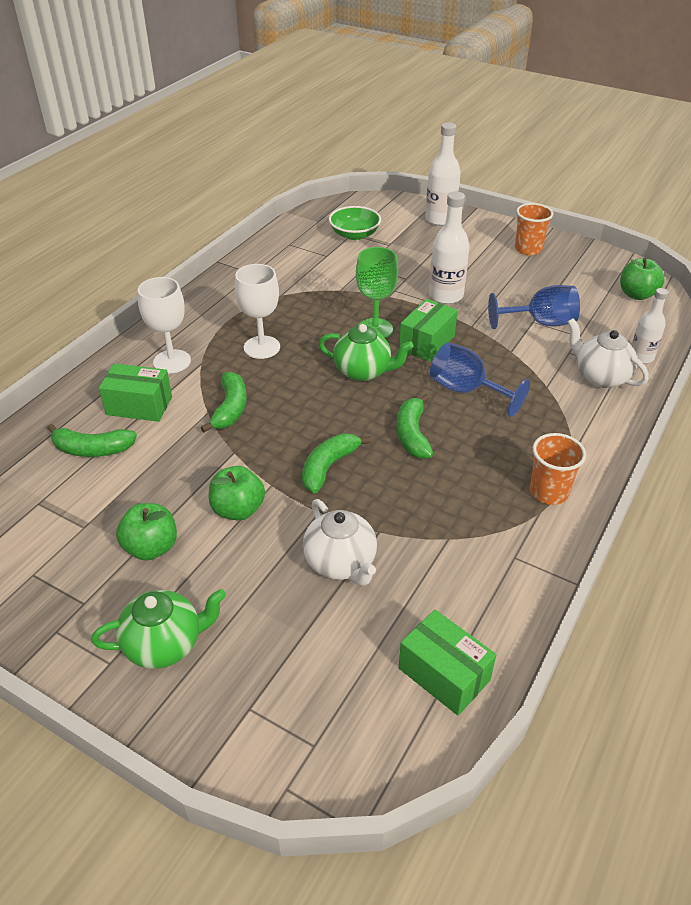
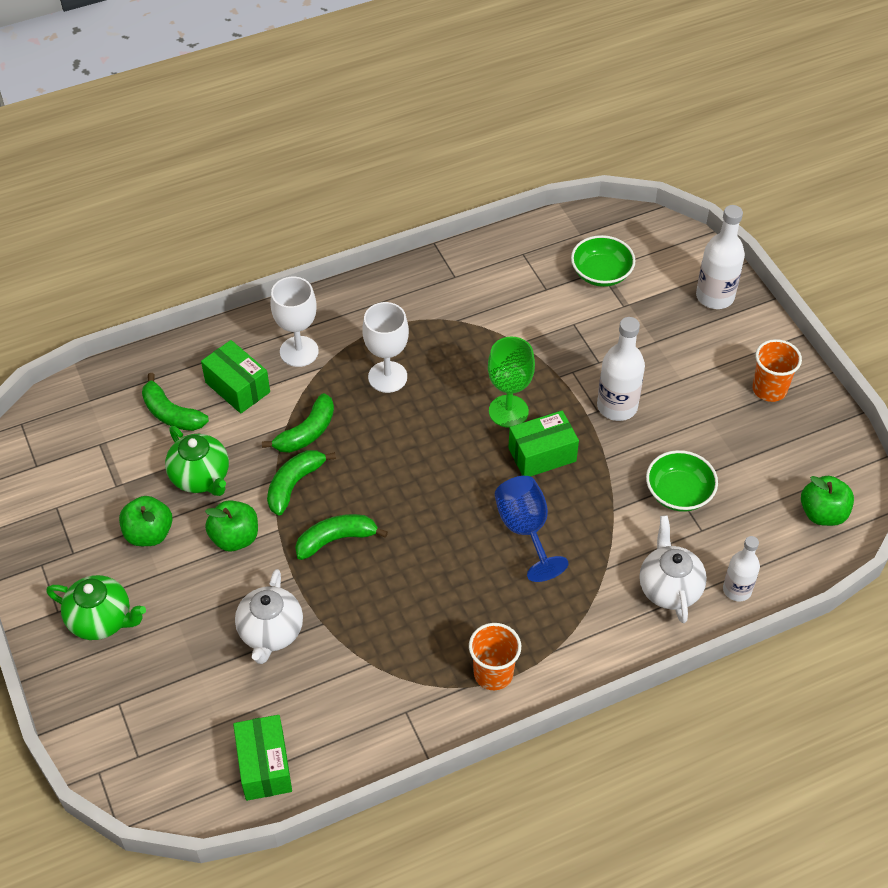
camera: 35 degrees right, 10 degrees up
green teapot [319,324,413,381] -> green teapot moved to [165,426,229,496]
green banana [397,394,433,459] -> green banana moved to [267,450,336,516]
blue goblet [488,285,580,329] -> green bowl [646,450,718,512]

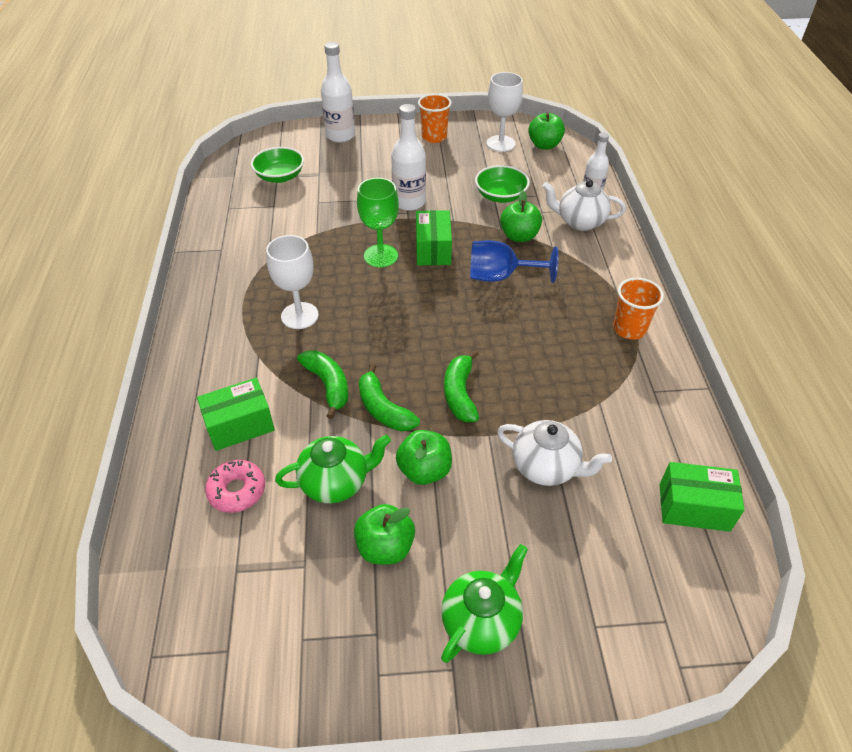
camera: 70 degrees left, 5 degrees down
green banana [142,373,209,431] -> pink donut [205,460,265,513]
white goblet [270,277,319,367] -> white goblet moved to [487,72,523,152]
none -> green apple [500,191,542,242]

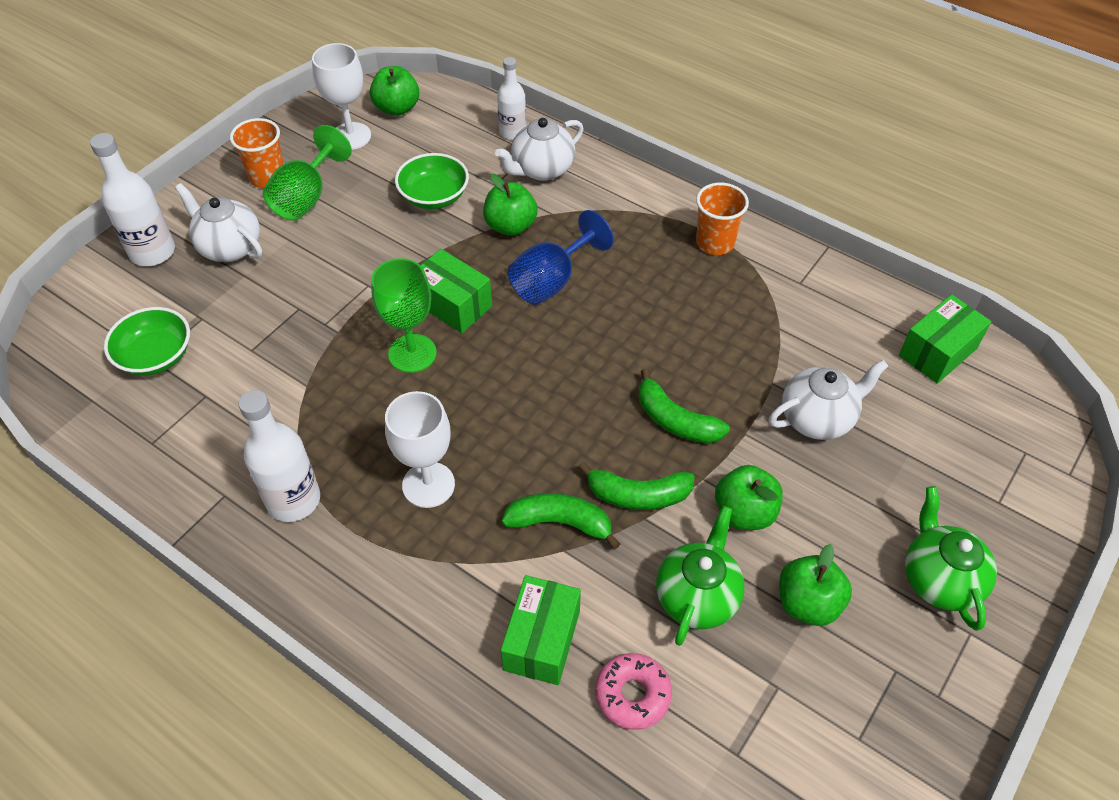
camera: 50 degrees left, 5 degrees up
white bottle [391,104,426,211] -> white bottle moved to [238,390,320,522]
none -> white teapot [175,183,263,262]
none -> green goblet [263,125,352,221]

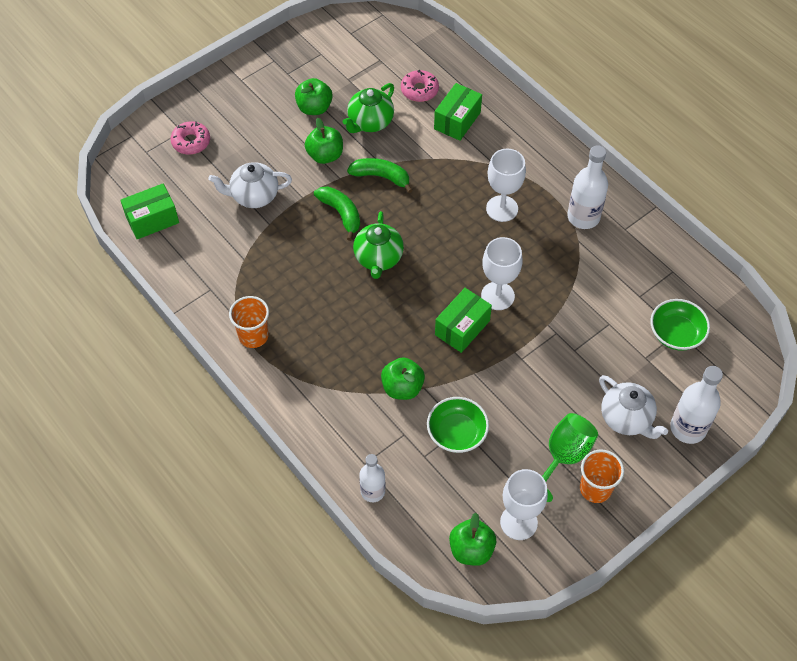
camera: 165 degrees left, 5 degrees up
green goblet [371,258,437,373] -> white goblet [481,237,522,310]
green box [420,249,492,333] -> green box turned 75 degrees clockwise [435,288,492,353]
white teapot [495,118,583,181] -> none
green banana [502,493,620,550] -> none
blue goblet [508,210,614,305] -> none
green teapot [905,486,997,631] -> green teapot moved to [353,211,404,279]
none -> pink donut [170,121,210,155]

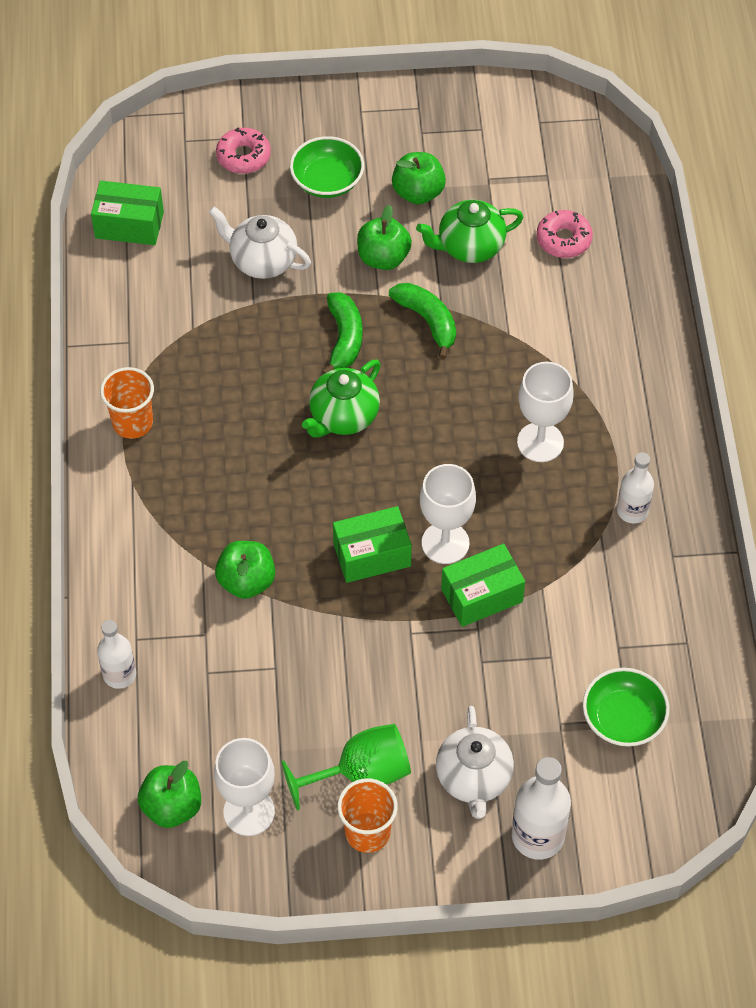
camera: 35 degrees right, 0 degrees up
green bowl [427,397,489,453] -> green bowl moved to [290,136,364,198]
green box [434,83,482,141] -> green box moved to [441,544,525,627]
white bottle [567,145,608,229] -> white bottle [617,452,654,524], size x0.65

